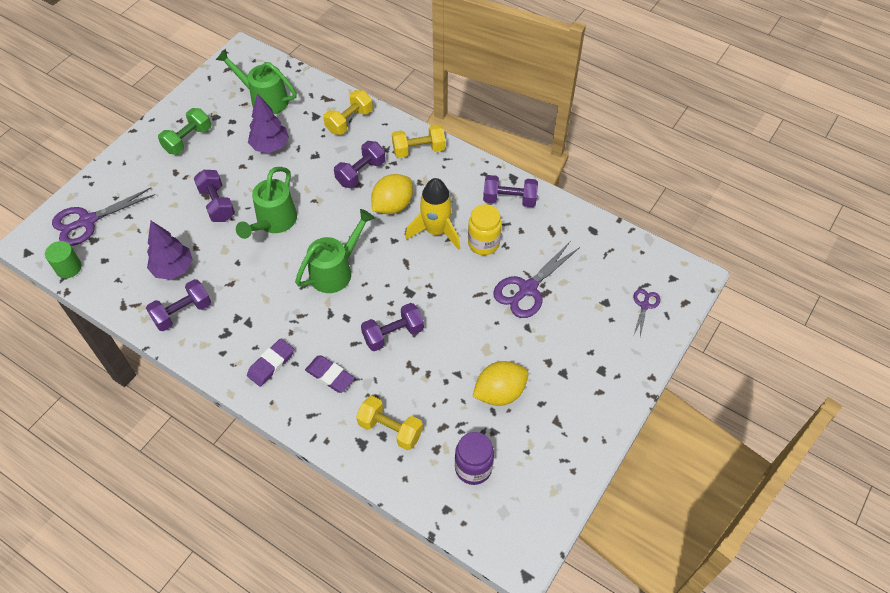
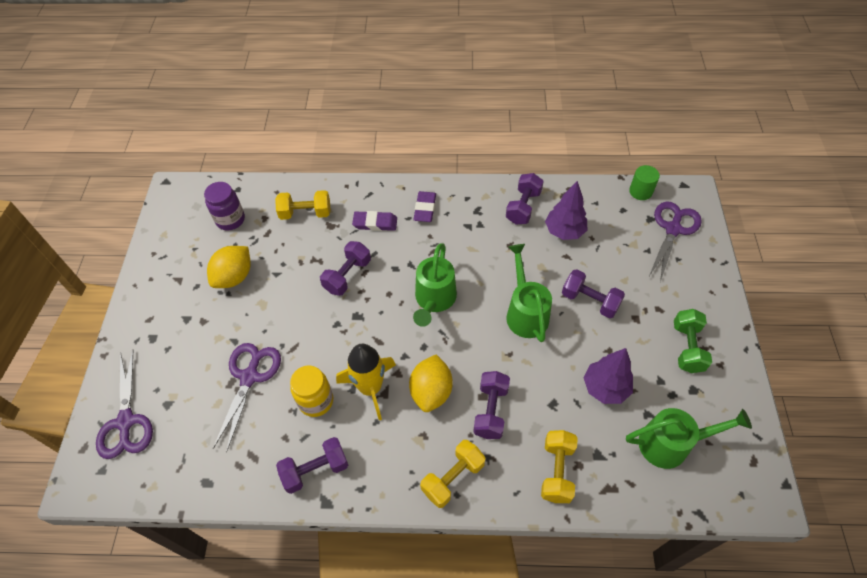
camera: 150 degrees right, 0 degrees up
purple scissors [633,289,660,337] -> purple scissors [96,351,153,459], size x1.89

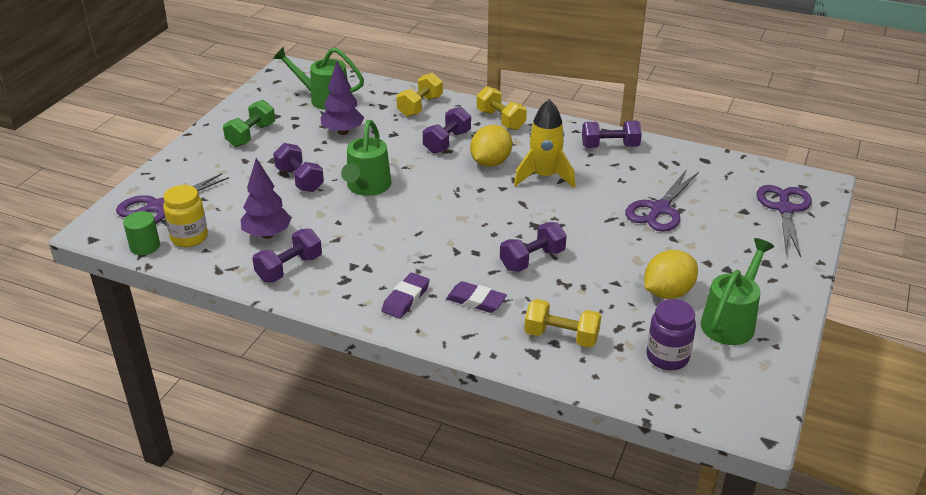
camera: 160 degrees left, 20 degrees down
yellow jar [290,366,333,417] -> yellow jar moved to [163,185,208,247]
green watering can [413,243,457,327] -> green watering can moved to [701,238,775,345]
yellow dumbbell [420,440,486,508] -> yellow dumbbell turned 75 degrees clockwise [477,86,527,130]

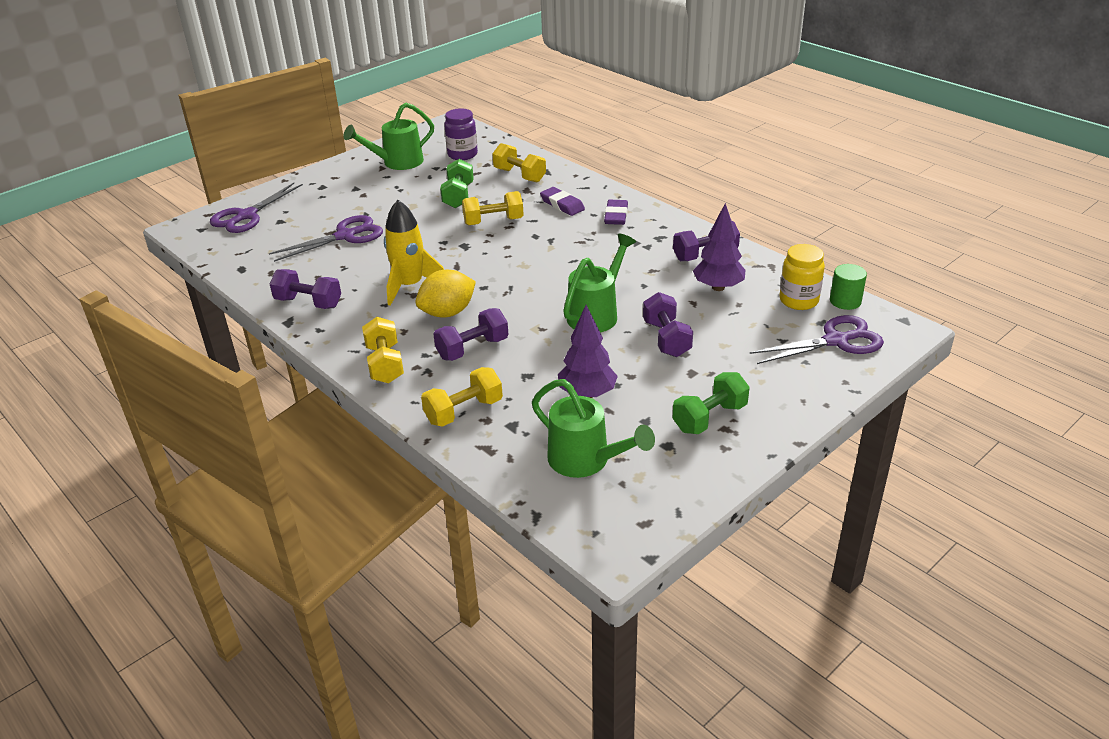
camera: 155 degrees left, 0 degrees up
purple eraser [381,273,430,319] -> purple eraser turned 45 degrees counterclockwise [604,200,628,225]
purple dumbbell [500,222,567,272] -> yellow dumbbell [462,191,524,225]
yellow lemon [644,250,698,299] -> none
none -> green dumbbell [440,159,474,208]

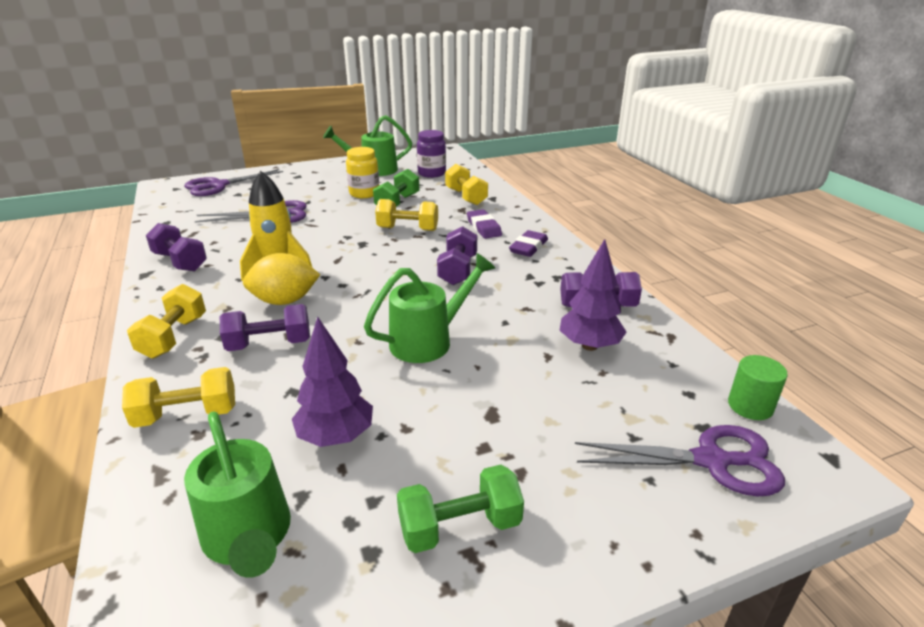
camera: 20 degrees right, 5 degrees down
purple dumbbell [643,292,693,357] -> purple dumbbell moved to [437,226,477,285]
yellow jar [779,244,825,310] -> yellow jar moved to [346,147,379,198]

